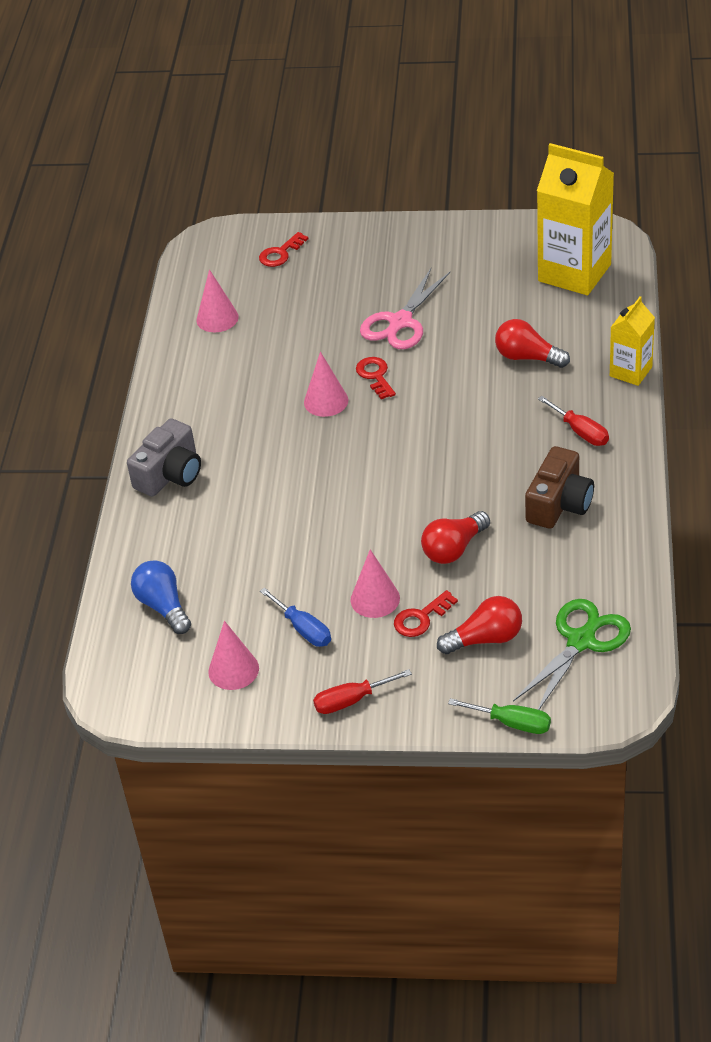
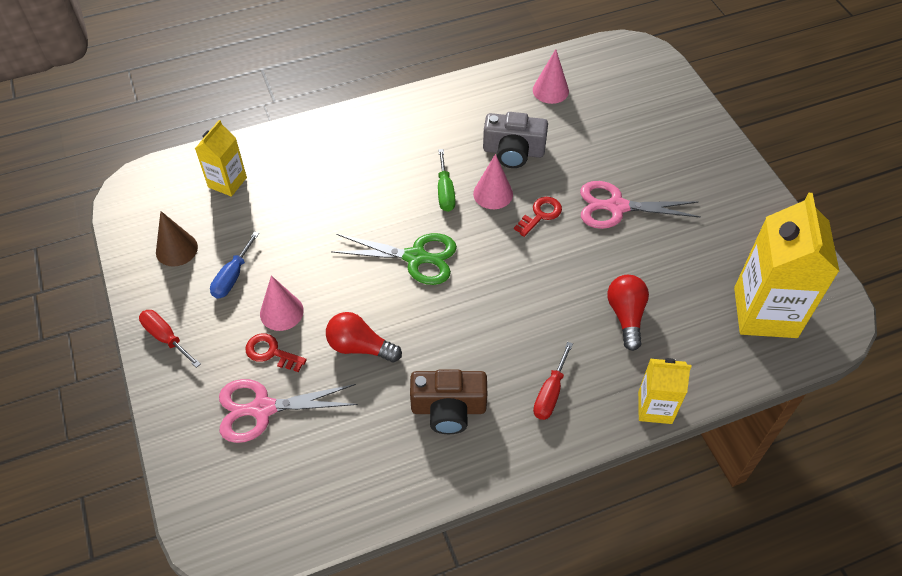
camera: 60 degrees right, 10 degrees up
grey camera [127,418,201,496] -> grey camera moved to [483,112,548,168]
blue light bulb [131,560,191,634] -> yellow carton [195,120,247,197]
pink cone [208,621,259,690] -> brown cone [156,211,198,266]
red key [259,232,309,267] -> none
red light bulb [437,596,522,654] -> pink scissors [219,379,358,443]
green screwdriver [448,698,551,734] -> green screwdriver moved to [438,149,456,212]
green scissors [513,599,631,710] -> green scissors moved to [331,233,457,285]

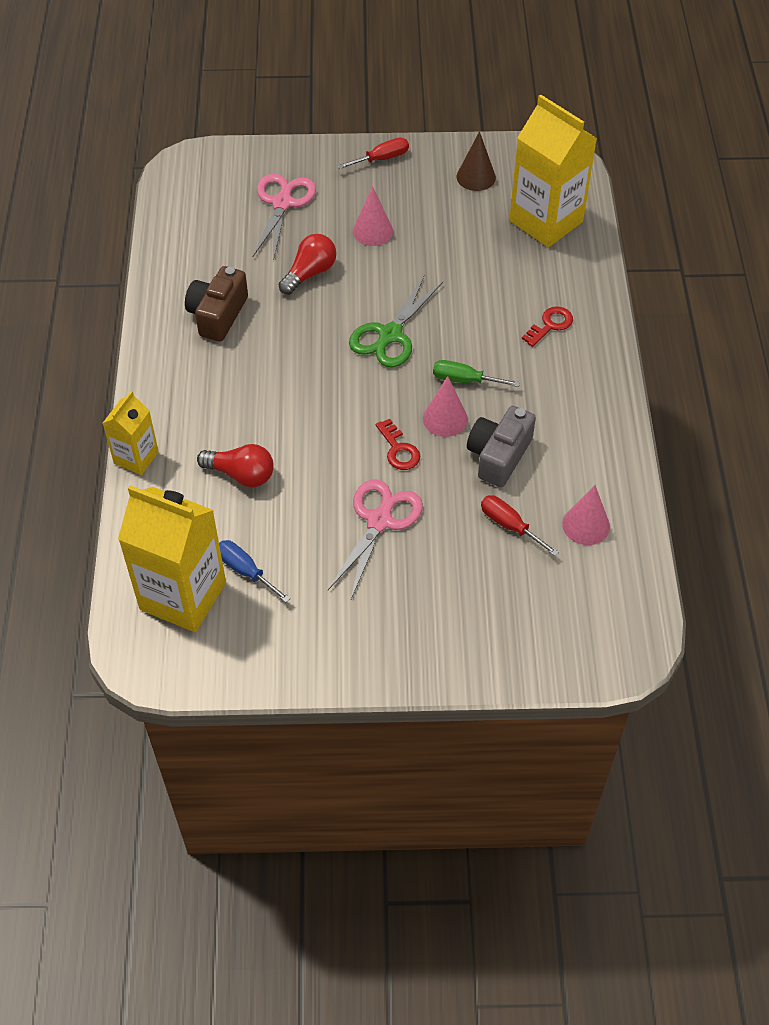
camera: 110 degrees right, 0 degrees up
yellow carton [195,120,247,197] -> yellow carton [509,95,597,247], size x1.83
blue screwdriver [210,231,259,298] -> blue screwdriver moved to [219,540,291,602]
red key [245,334,307,372] -> red key moved to [522,306,573,347]
red screwdriver [533,342,573,420] -> red screwdriver moved to [481,495,559,556]

